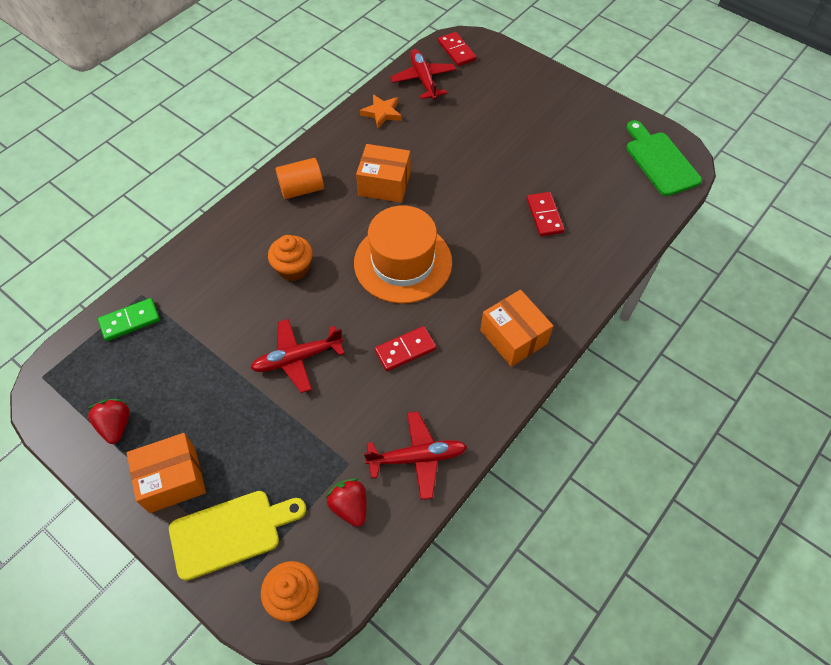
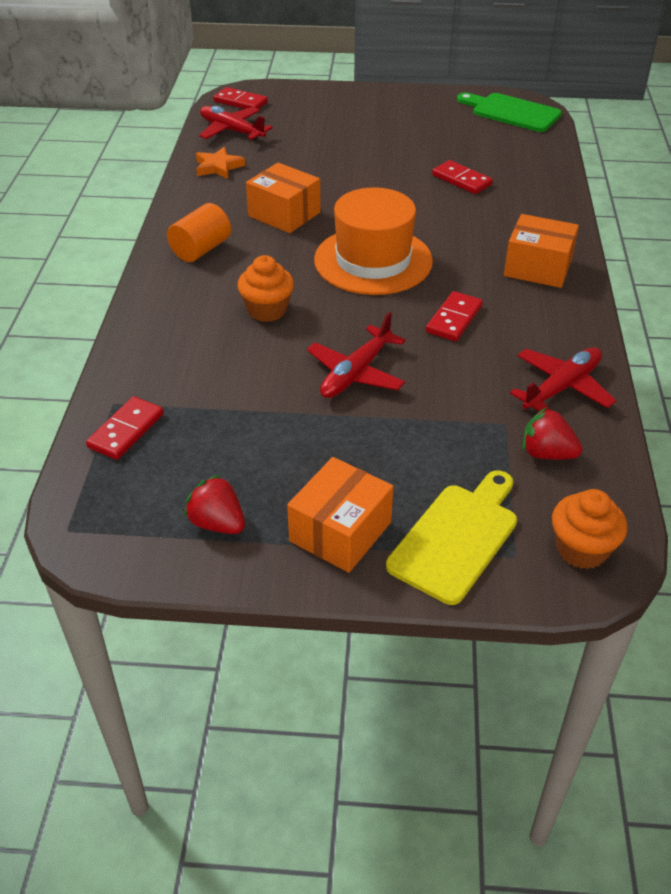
camera: 35 degrees left, 15 degrees down
green domino [98,298,160,341] -> red domino [86,396,164,460]
orange box [356,144,410,203] -> orange box turned 60 degrees clockwise [246,163,321,233]

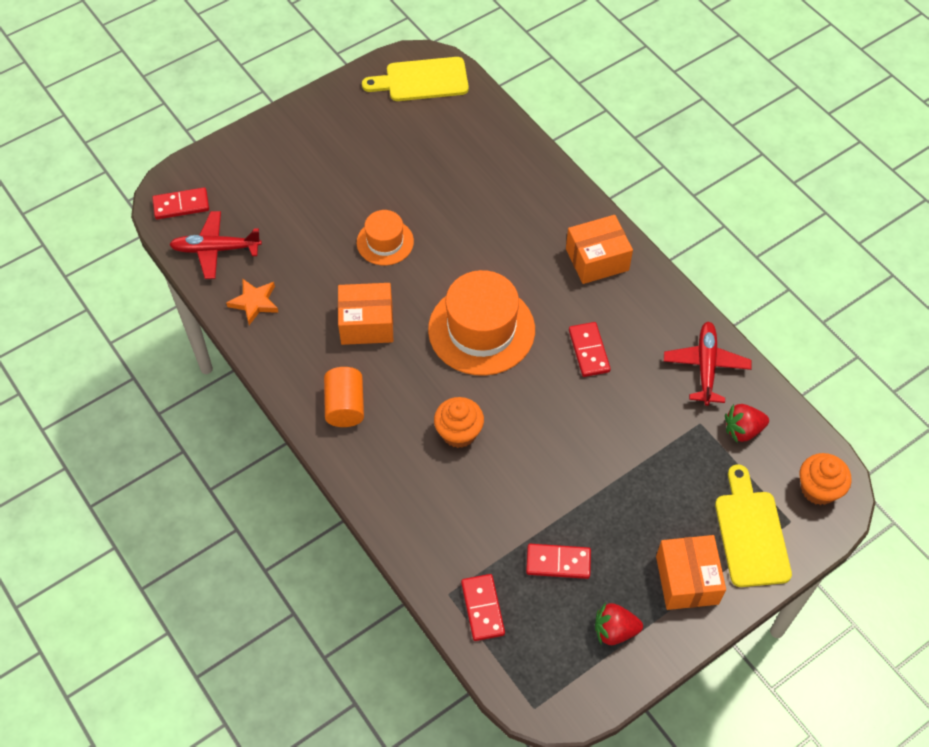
camera: 40 degrees left, 15 degrees up
red plane [307,312,406,398] -> none
red domino [432,160,493,194] -> red domino moved to [526,544,591,579]
green cutting board [457,93,562,132] -> yellow cutting board [362,57,469,101]
none -> orange hat [357,210,414,266]

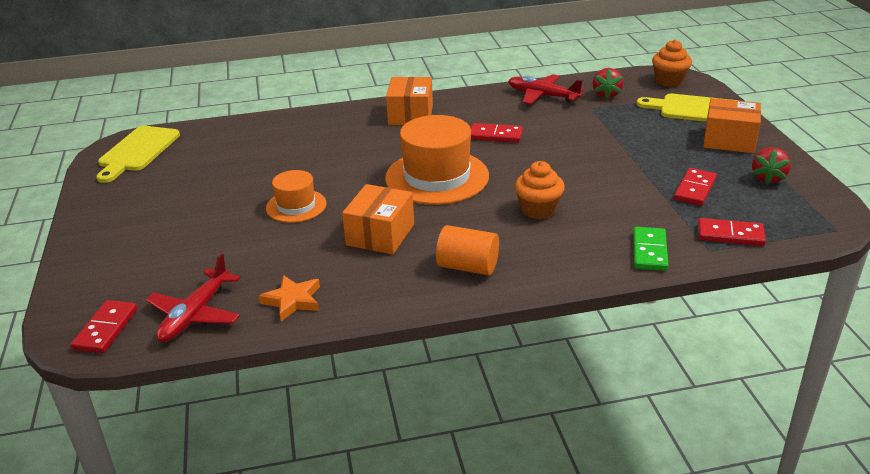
camera: 65 degrees left, 25 degrees down
none -> green domino [633,227,668,271]

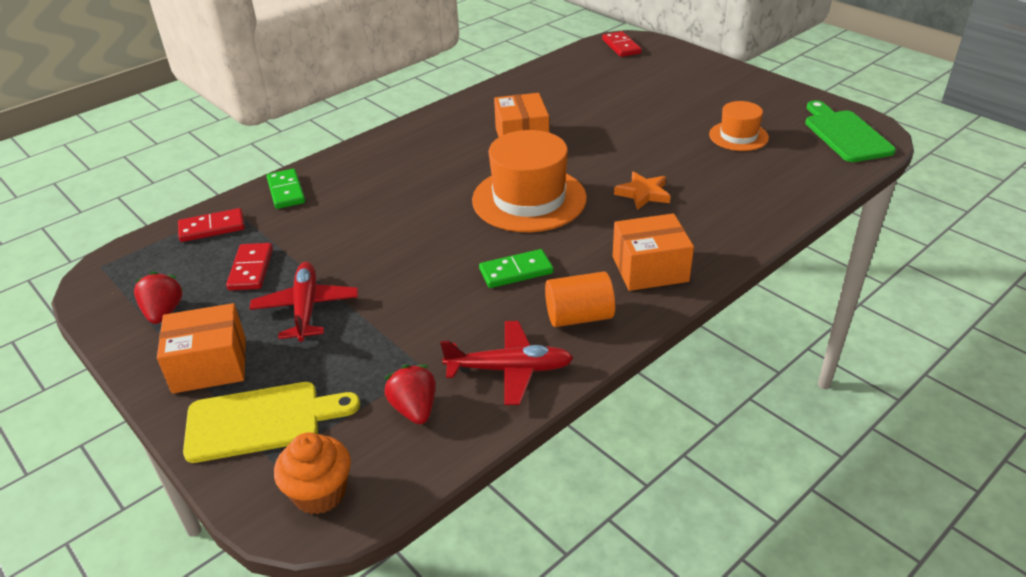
camera: 150 degrees right, 5 degrees up
yellow cutting board [96,126,180,183] -> green cutting board [805,100,896,162]
red plane [146,253,241,342] -> red plane moved to [249,262,358,342]
orange star [259,275,320,322] -> orange star moved to [614,171,671,210]
orange hat [266,170,327,223] -> orange hat moved to [709,101,769,151]
orange box [386,77,433,125] -> orange box turned 75 degrees counterclockwise [613,213,694,291]
orange cylinder [436,225,499,275] -> orange cylinder moved to [545,271,615,327]
red domino [471,123,523,143] -> green domino [479,249,553,288]
orange cupcake [515,161,565,219] -> none

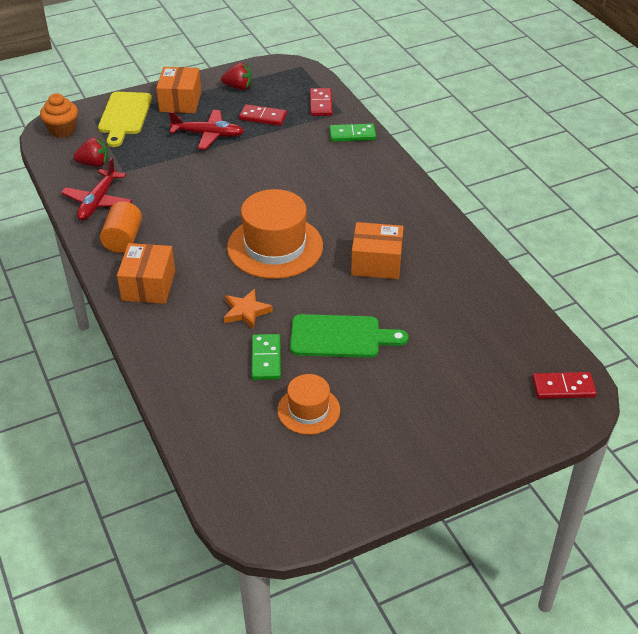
camera: 105 degrees right, 5 degrees up
green domino [479,249,553,288] -> green domino moved to [251,334,281,380]
green cutting board [805,100,896,162] -> green cutting board moved to [290,314,408,358]

